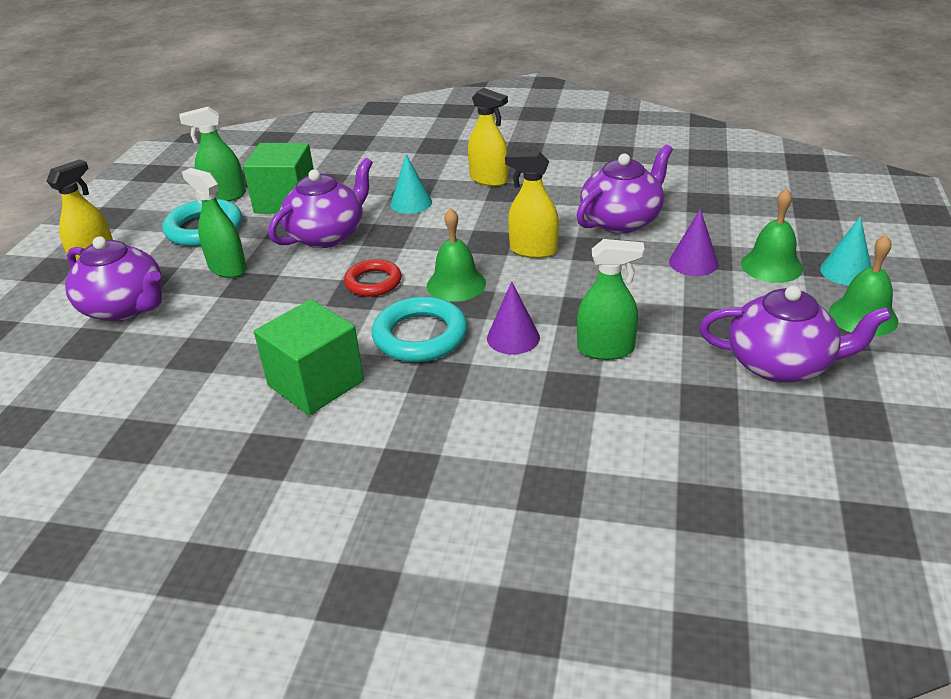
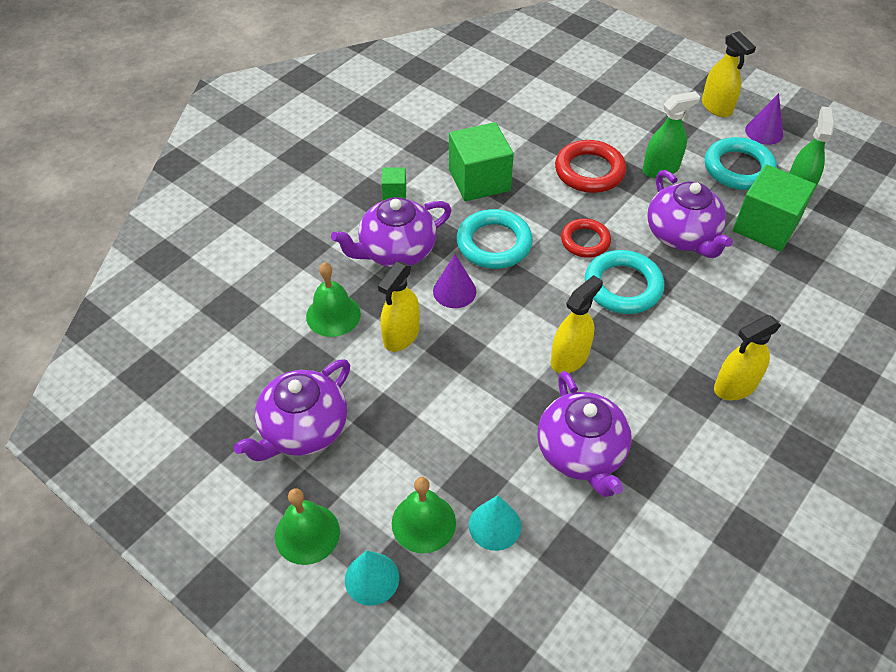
camera: 115 degrees right, 15 degrees up
purple teapot [65,236,162,321] -> purple teapot moved to [331,197,451,267]
turquoise cone [391,154,432,214] -> turquoise cone moved to [469,495,521,551]
green bell [427,208,486,302] -> green bell moved to [306,262,361,337]
green spray bottle [577,239,645,360] -> yellow spray bottle [378,262,420,352]
purple cone [669,209,718,276] -> purple cone moved to [745,93,783,145]
none -> green cube [381,167,406,200]
none -> red ring [555,140,626,193]
none -> turquoise ring [585,250,664,314]

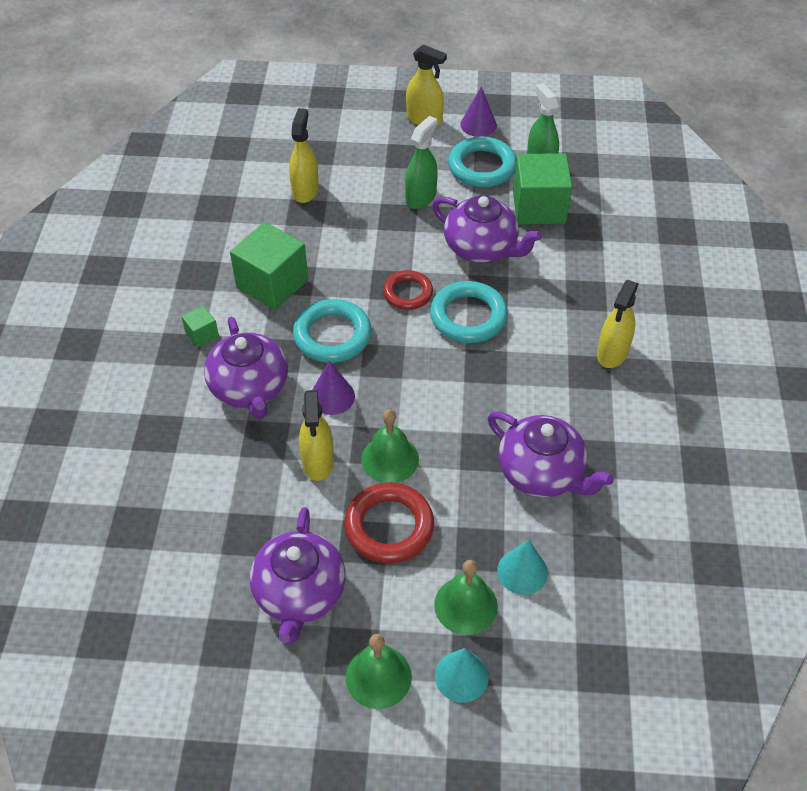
camera: 35 degrees left, 0 degrees up
green bell [306,262,361,337] -> green bell moved to [361,409,419,483]
purple teapot [331,197,451,267] -> purple teapot turned 45 degrees counterclockwise [204,317,288,419]
yellow spray bottle [551,275,603,373] -> yellow spray bottle moved to [289,108,319,203]
red ring [555,140,626,193] -> red ring moved to [344,483,434,563]

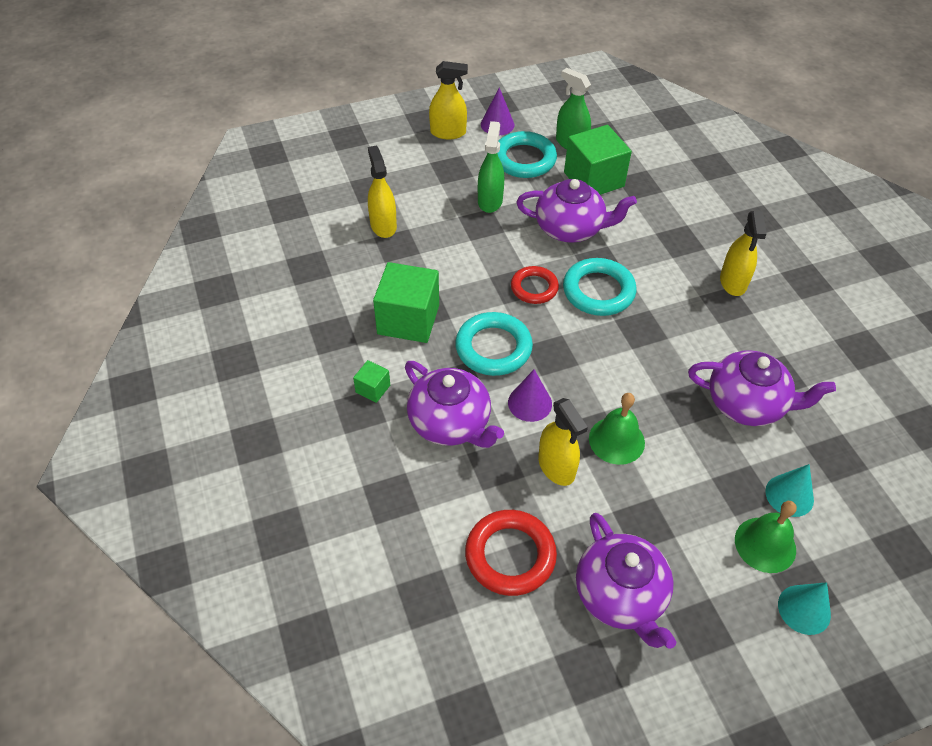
camera: 25 degrees left, 0 degrees up
red ring [344,483,434,563] -> red ring moved to [465,510,557,596]
green bell [346,634,412,709] -> none

